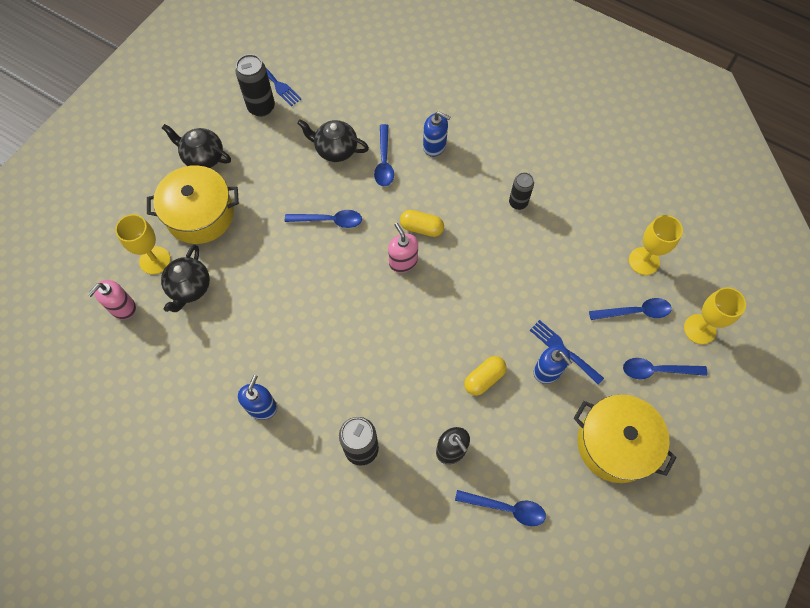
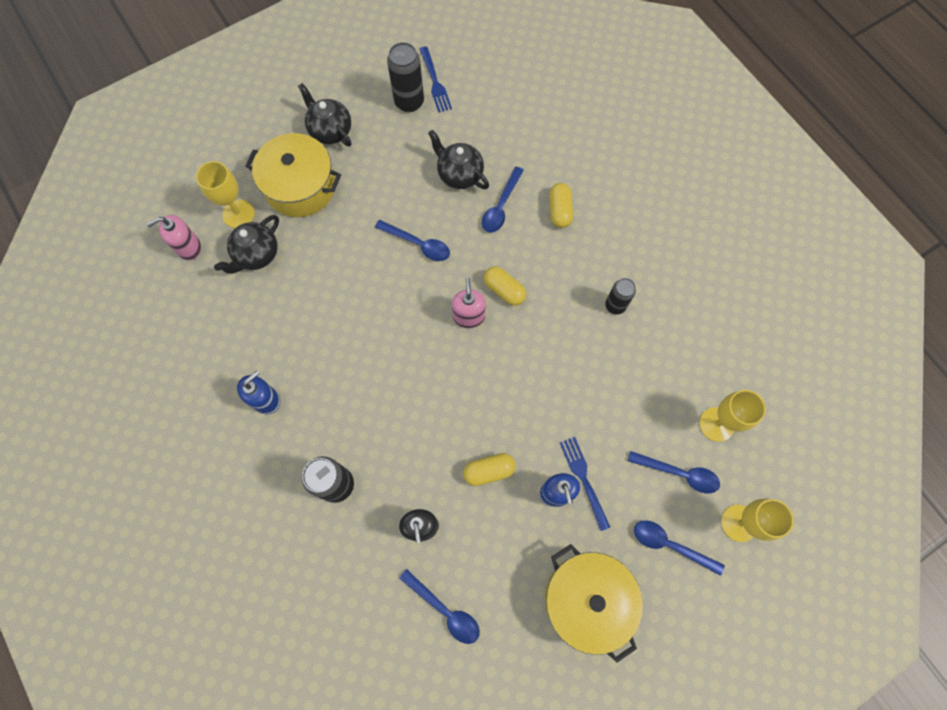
camera: 25 degrees right, 5 degrees up
blue soap dispenser [423,111,450,157] -> yellow capsule [549,183,573,228]

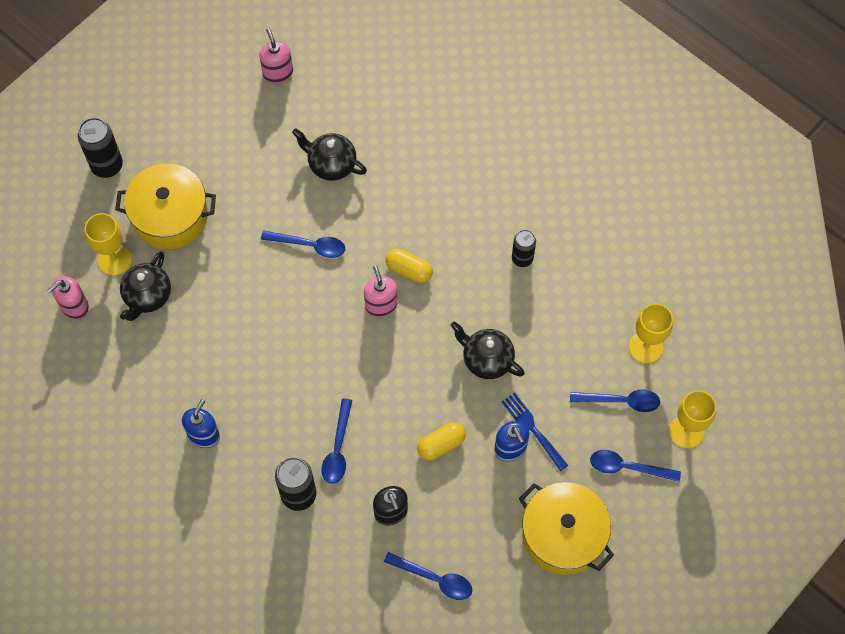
camera: 15 degrees left, 5 degrees down
black teapot [298,83,351,146] -> black teapot moved to [451,321,525,379]
black can [387,42,424,112] -> black can moved to [78,117,123,178]
blue fork [420,46,452,112] -> pink soap dispenser [259,28,293,83]
blue spoon [482,167,524,233] -> blue spoon moved to [321,398,352,484]
yellow capsule [549,183,573,228] -> none

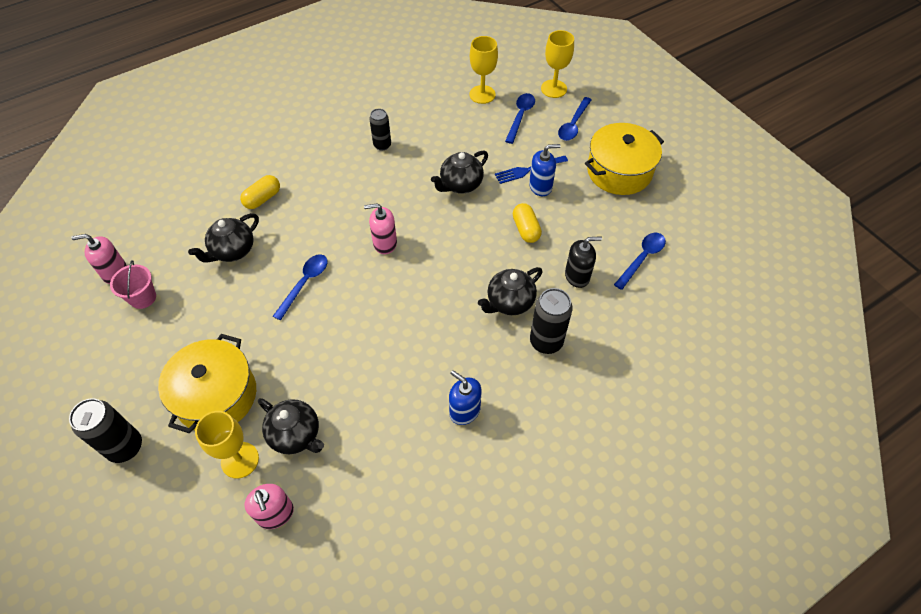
camera: 75 degrees left, 10 degrees down
blue spoon [321,398,352,484] -> black teapot [478,267,542,315]
yellow capsule [386,249,433,283] -> yellow capsule moved to [240,175,280,209]
none -> pink bucket [110,260,156,309]

